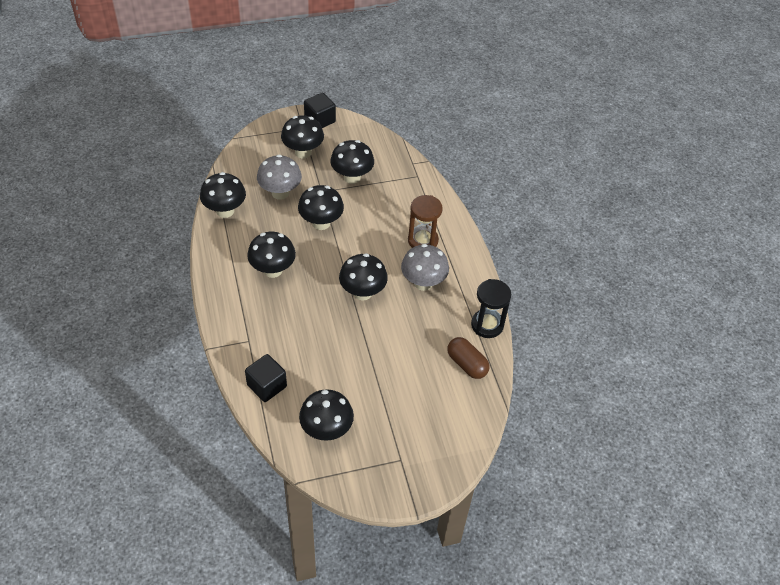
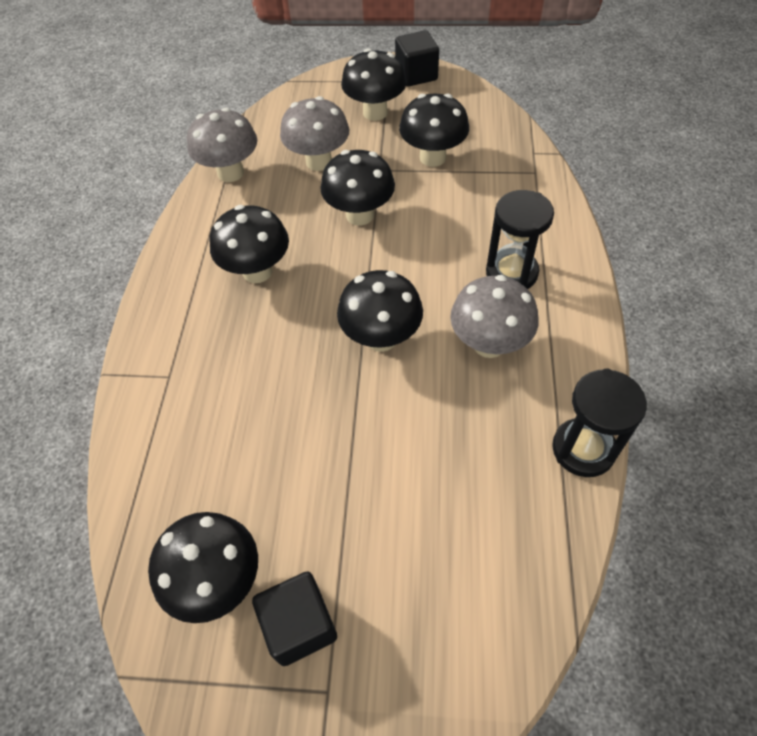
camera: 25 degrees right, 5 degrees up
black mushroom [200,172,246,218] -> grey mushroom [187,108,257,182]
black cube [245,354,287,402] -> black cube moved to [252,571,337,666]
brown hourglass [408,195,443,248] -> black hourglass [486,190,554,289]
brown capsule [447,337,489,379] -> none

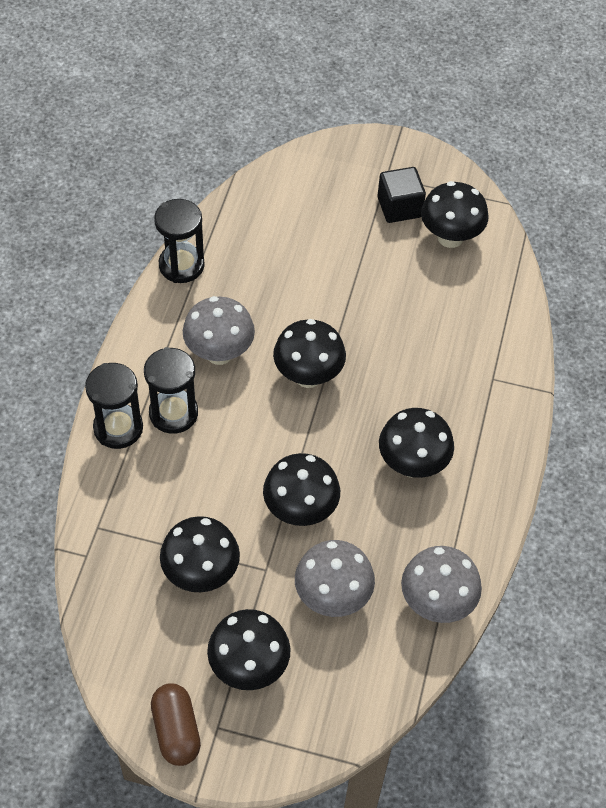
camera: 175 degrees left, 0 degrees up
black cube [395,30,439,87] -> brown capsule [151,683,201,766]
none -> black hourglass [85,363,143,449]

